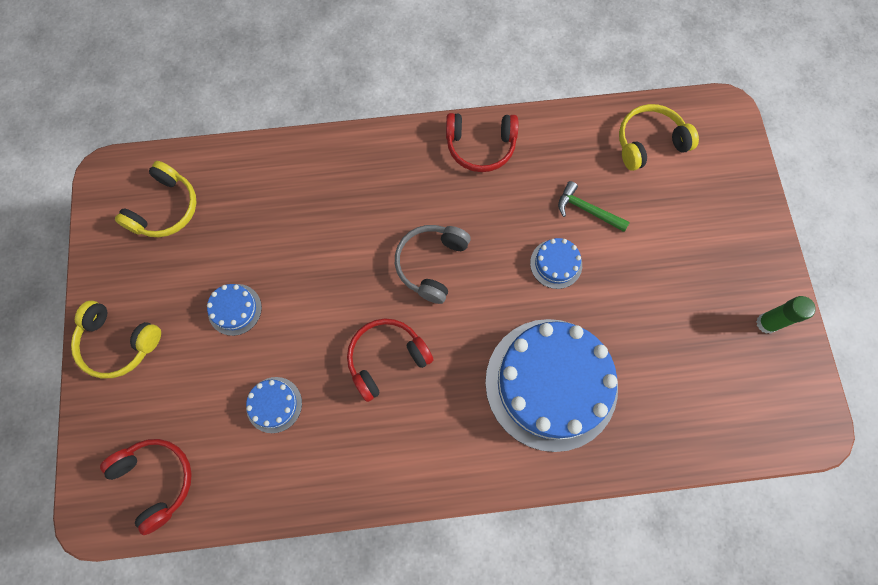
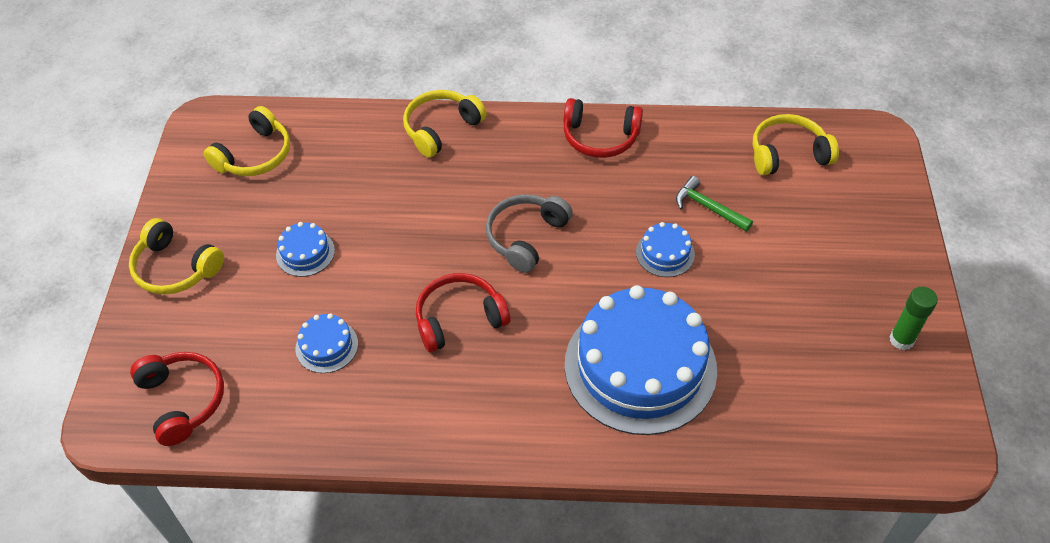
camera: 10 degrees right, 20 degrees down
none -> yellow headphones [403,90,487,158]

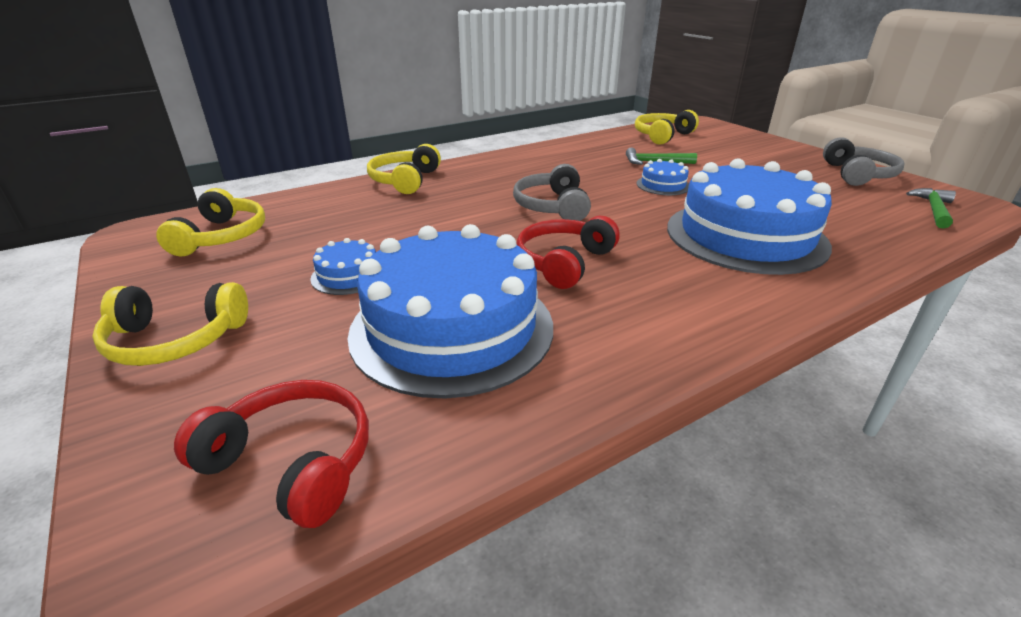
camera: 35 degrees left, 20 degrees down
blue cake [296,313,358,373] -> blue cake [348,224,553,399], size x2.40
red headphones [563,98,643,158] -> none
green glue stick [889,286,938,350] -> grey headphones [823,137,905,186]
none -> green hammer [906,188,956,229]

